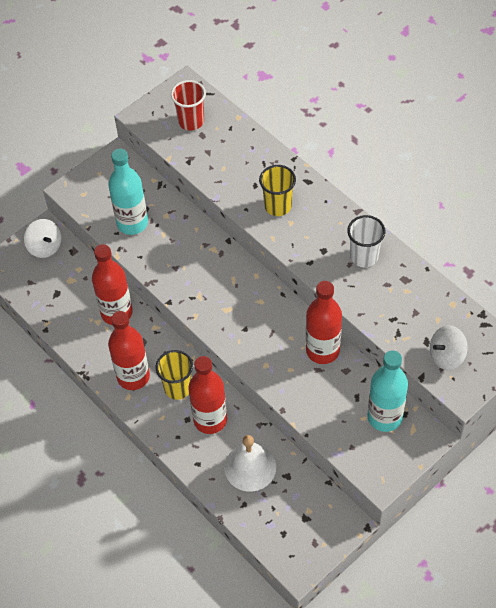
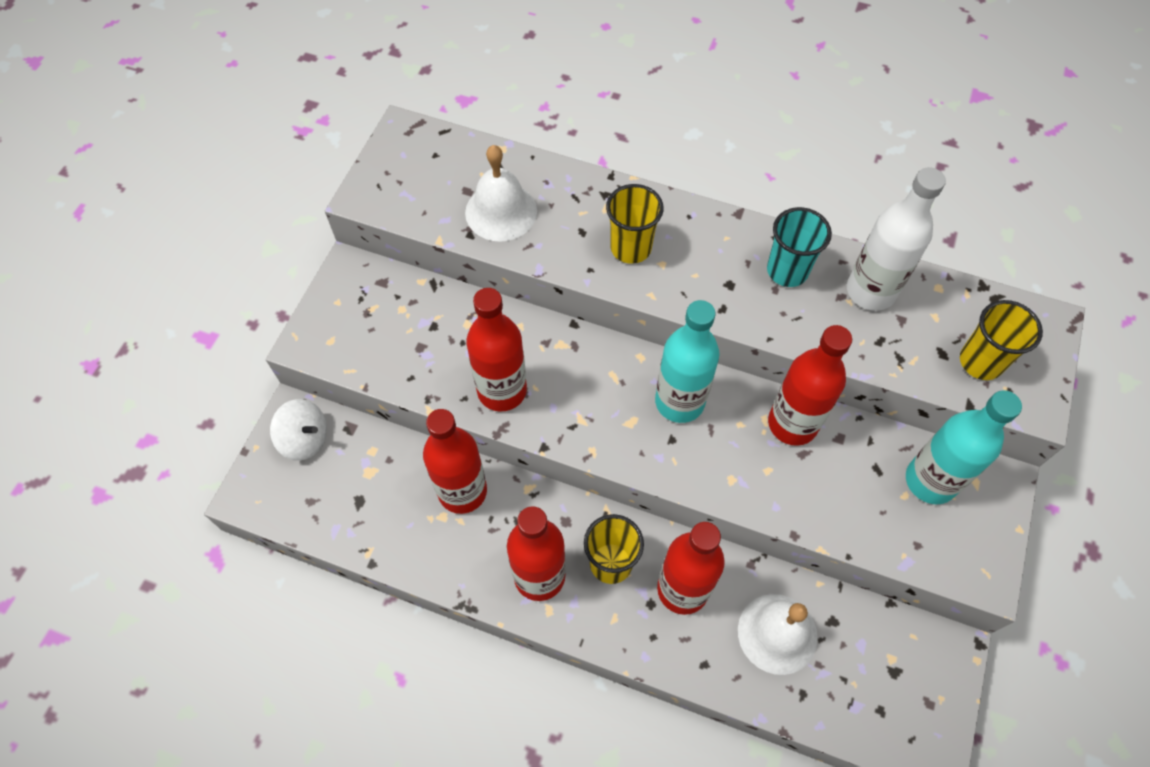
camera: 30 degrees left, 5 degrees up
turquoise bottle [108,149,148,235] -> turquoise bottle moved to [655,300,720,423]
red cup [171,80,206,130] -> none
white cup [347,215,386,267] -> turquoise cup [767,207,832,287]
white spinning top [430,325,468,370] -> yellow cup [960,300,1043,380]
none -> white bell [465,145,537,242]
none -> red bottle [466,288,527,412]
none -> white bottle [847,167,946,311]

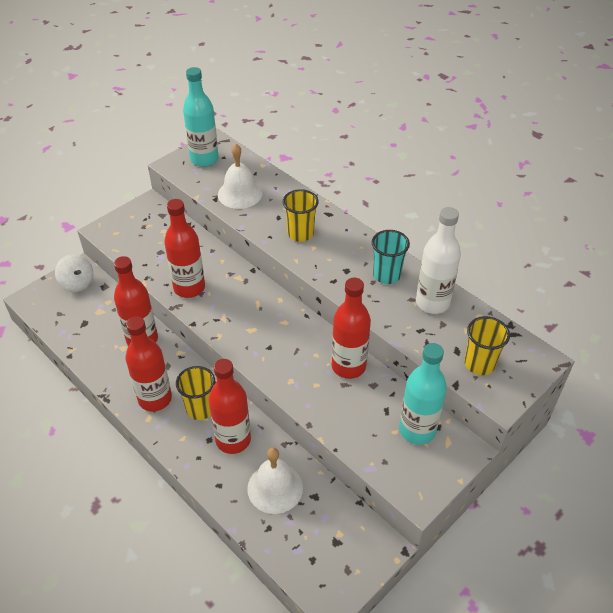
camera: 25 degrees right, 15 degrees down
turquoise bottle [655,300,720,423] -> turquoise bottle moved to [183,67,219,167]

